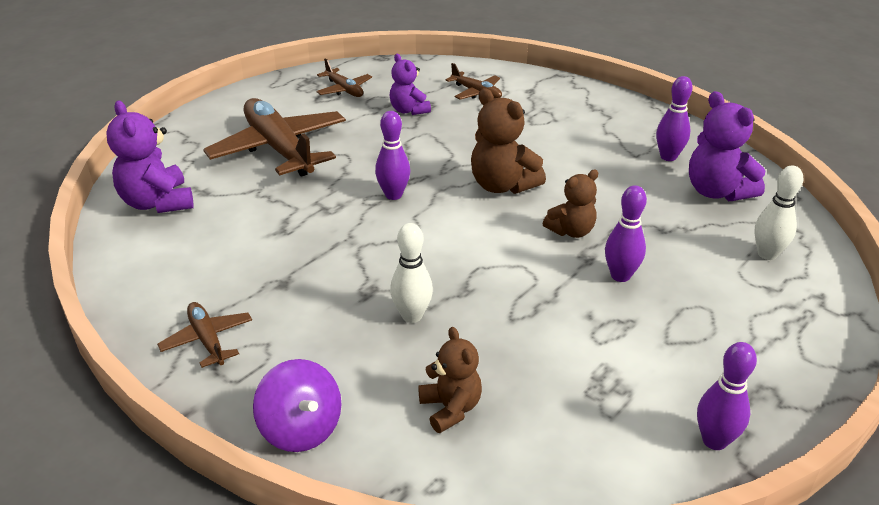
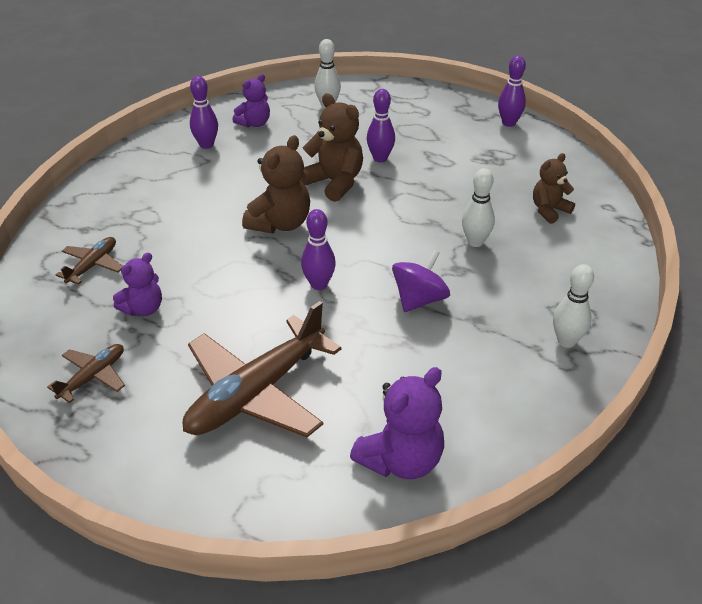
camera: 105 degrees left, 5 degrees up
brown plane [157,302,252,368] -> white bowling pin [553,264,594,348]
purple spinning top [253,359,342,452] -> purple spinning top moved to [392,250,450,312]
brown teddy bear [542,169,599,238] -> brown teddy bear [301,93,363,202], size x1.55
purple teddy bear [689,91,766,201] -> purple teddy bear [233,74,270,128], size x0.64

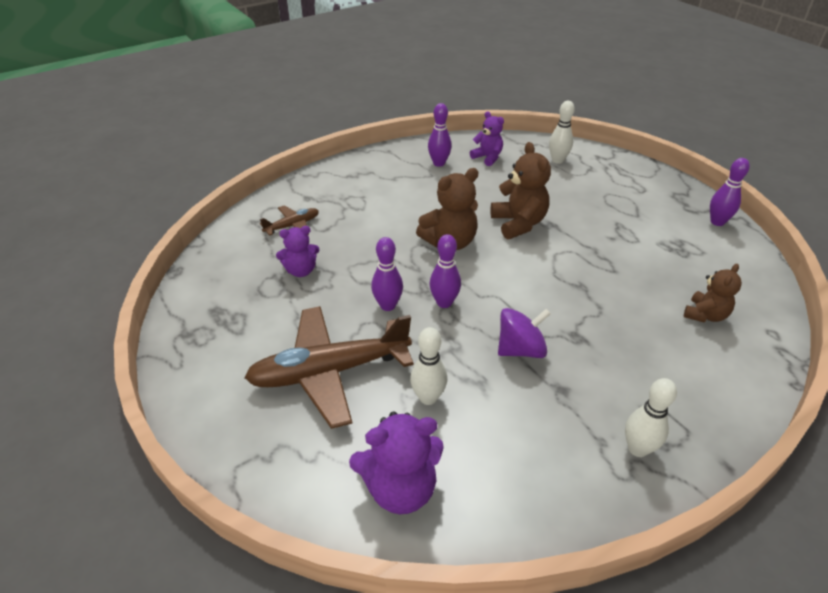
camera: 30 degrees right, 0 degrees up
brown plane [47,344,125,403] -> none
purple teddy bear [233,74,270,128] -> purple teddy bear turned 120 degrees counterclockwise [470,111,504,166]
purple bowling pin [367,89,395,162] -> purple bowling pin moved to [371,237,403,311]
white bowling pin [462,168,495,247] -> white bowling pin moved to [410,327,447,405]
brown teddy bear [533,153,575,224] -> brown teddy bear turned 135 degrees clockwise [684,264,742,323]

